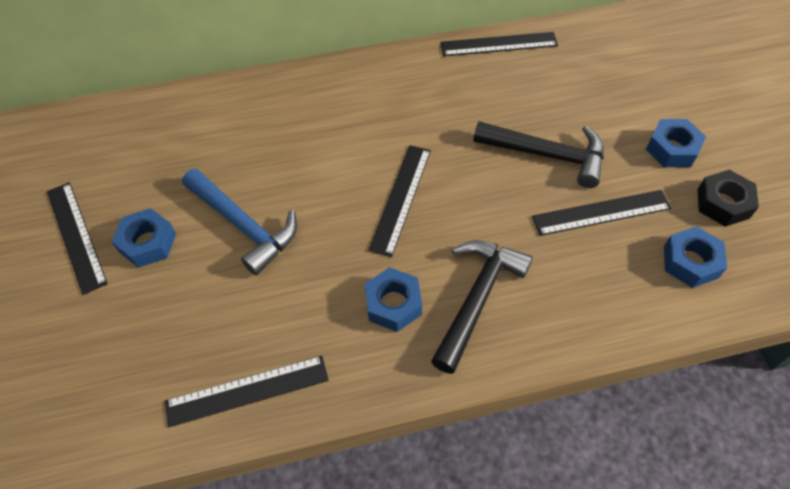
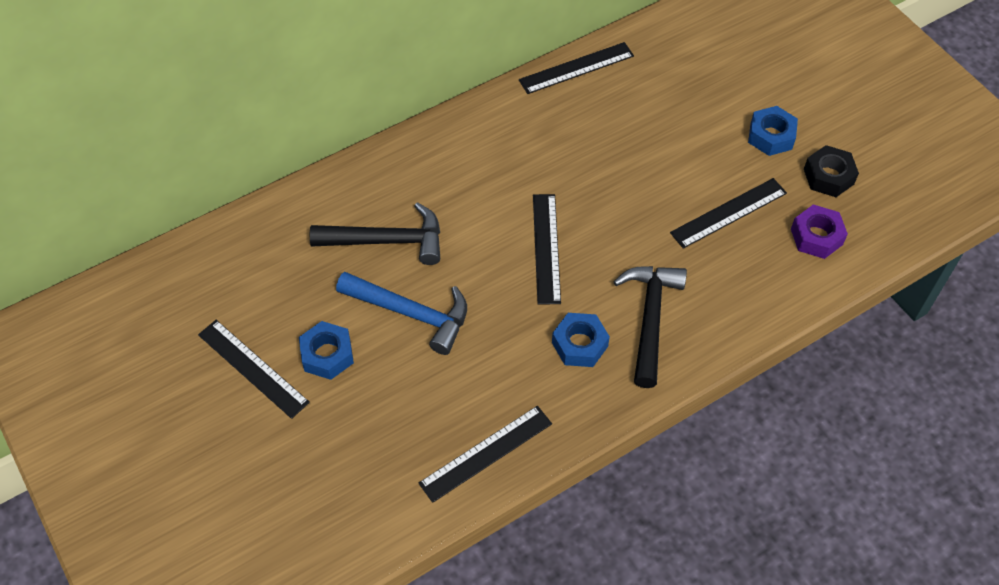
camera: 20 degrees left, 0 degrees up
black hammer [473,121,604,188] -> black hammer moved to [310,202,440,265]
blue nut [664,226,727,288] -> purple nut [791,204,848,259]

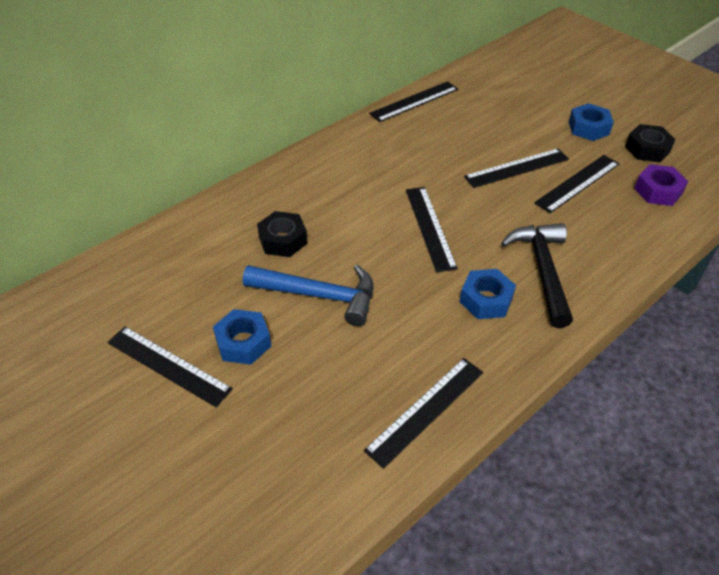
camera: 10 degrees left, 10 degrees down
black hammer [310,202,440,265] -> black nut [257,211,308,257]
none -> black ruler [464,148,569,188]

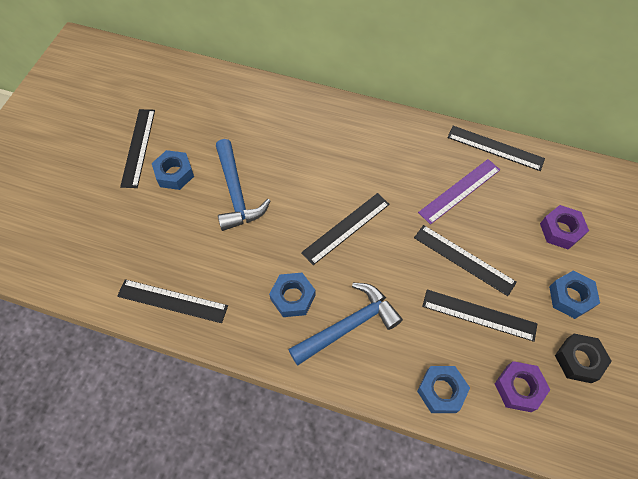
camera: 60 degrees right, 15 degrees up
black nut [257,211,308,257] -> none
black hammer [501,223,573,328] -> blue hammer [288,283,403,365]
none -> blue nut [417,366,470,413]
none -> purple ruler [418,159,500,225]
none -> purple nut [540,205,589,249]

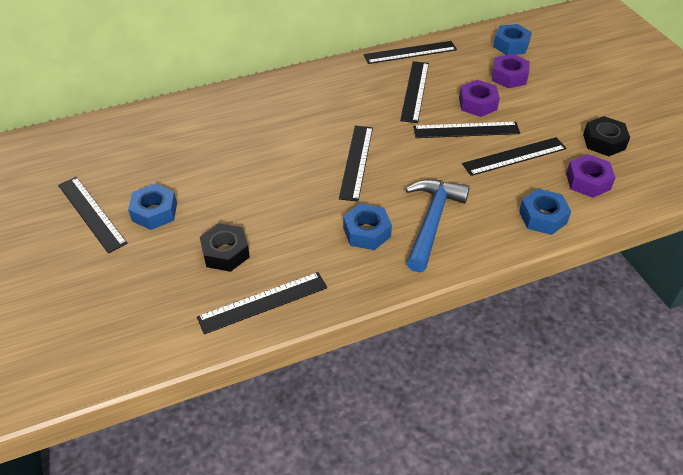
camera: 40 degrees left, 15 degrees down
blue hammer [216,139,271,231] -> none
purple ruler [418,159,500,225] -> black ruler [400,61,429,123]
blue nut [549,270,600,319] -> blue nut moved to [493,24,532,55]
none -> black nut [200,223,250,272]
none -> purple nut [459,80,500,117]

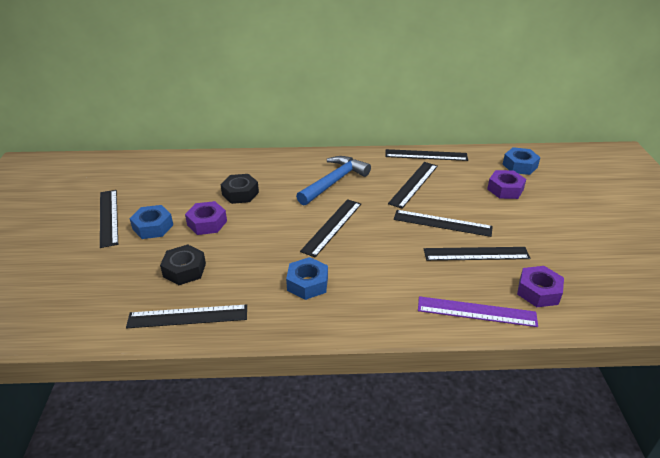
camera: 20 degrees right, 10 degrees down
blue hammer [406,179,470,272] -> blue hammer moved to [296,156,371,205]
purple nut [459,80,500,117] -> purple nut moved to [185,201,227,235]
blue nut [519,189,571,235] -> purple ruler [418,296,538,327]
black nut [583,116,630,156] -> black nut moved to [220,174,259,204]

